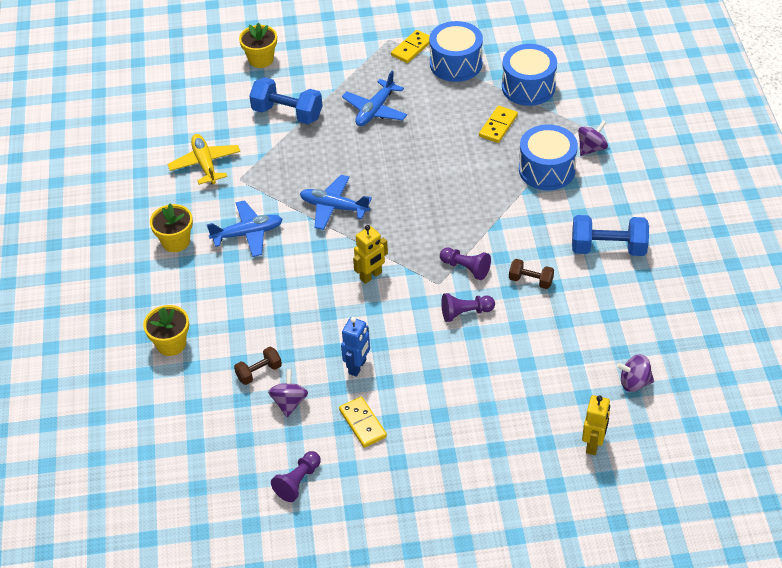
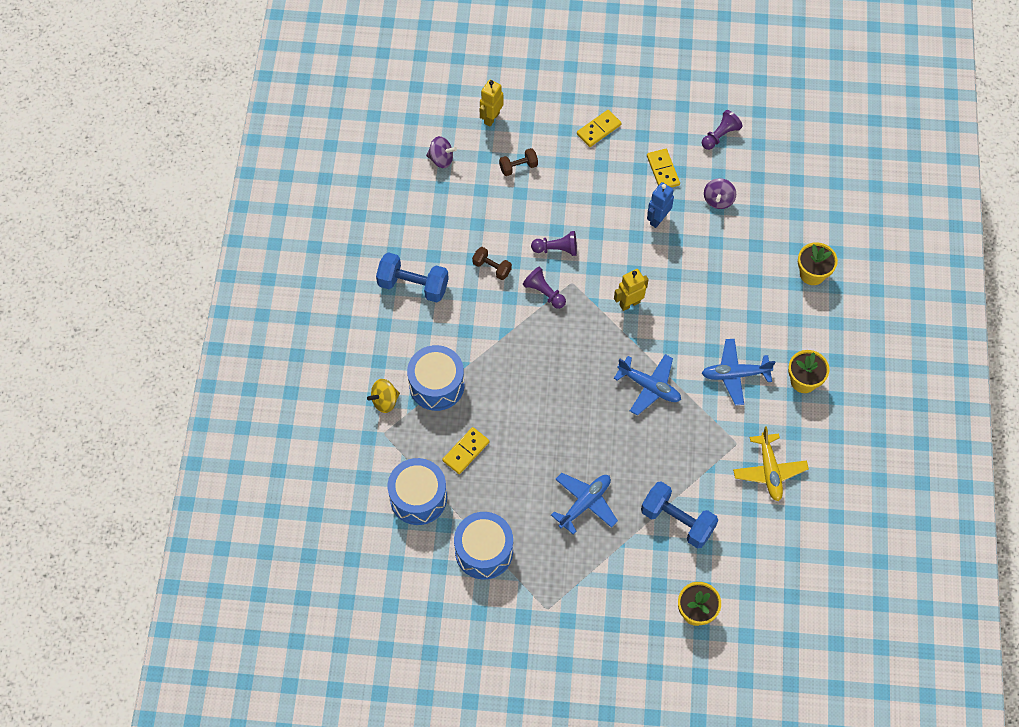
camera: 170 degrees left, 15 degrees up
brown dumbbell [234,347,282,385] -> brown dumbbell moved to [499,148,538,176]
yellow domino [391,30,430,63] -> yellow domino moved to [577,110,621,147]
purple spinning top [578,120,608,156] -> yellow spinning top [367,379,400,413]

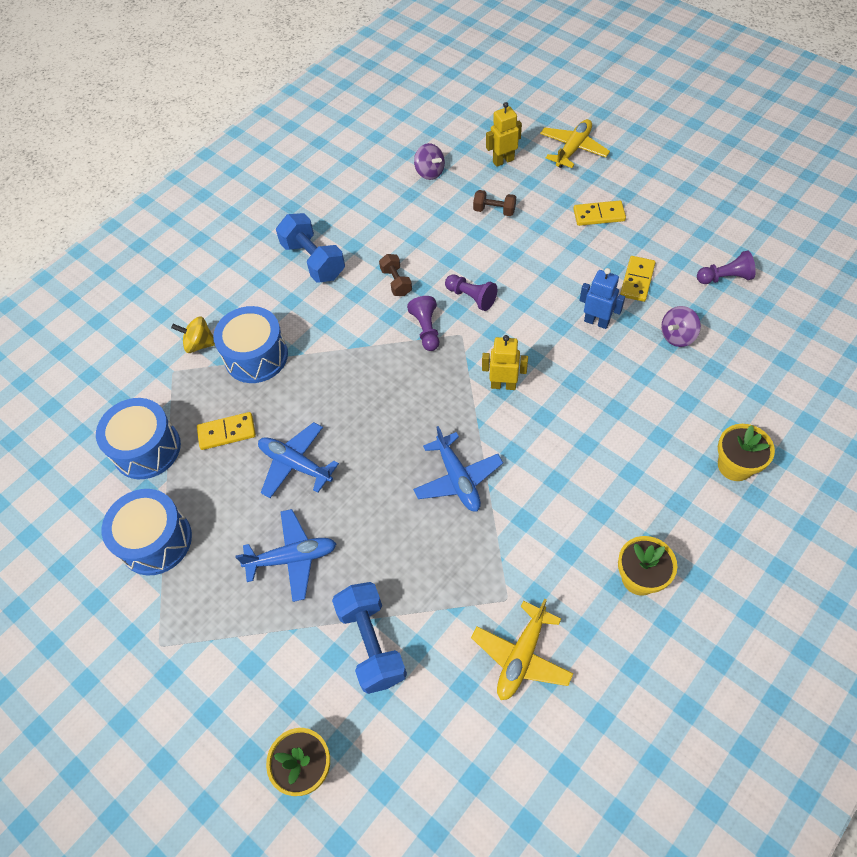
camera: 40 degrees right, 5 degrees down
blue robot [647,182,674,228] -> blue robot turned 45 degrees clockwise [579,268,625,329]
blue plane [702,339,776,405] -> blue plane moved to [258,422,339,498]
none -> yellow plane [540,119,610,168]

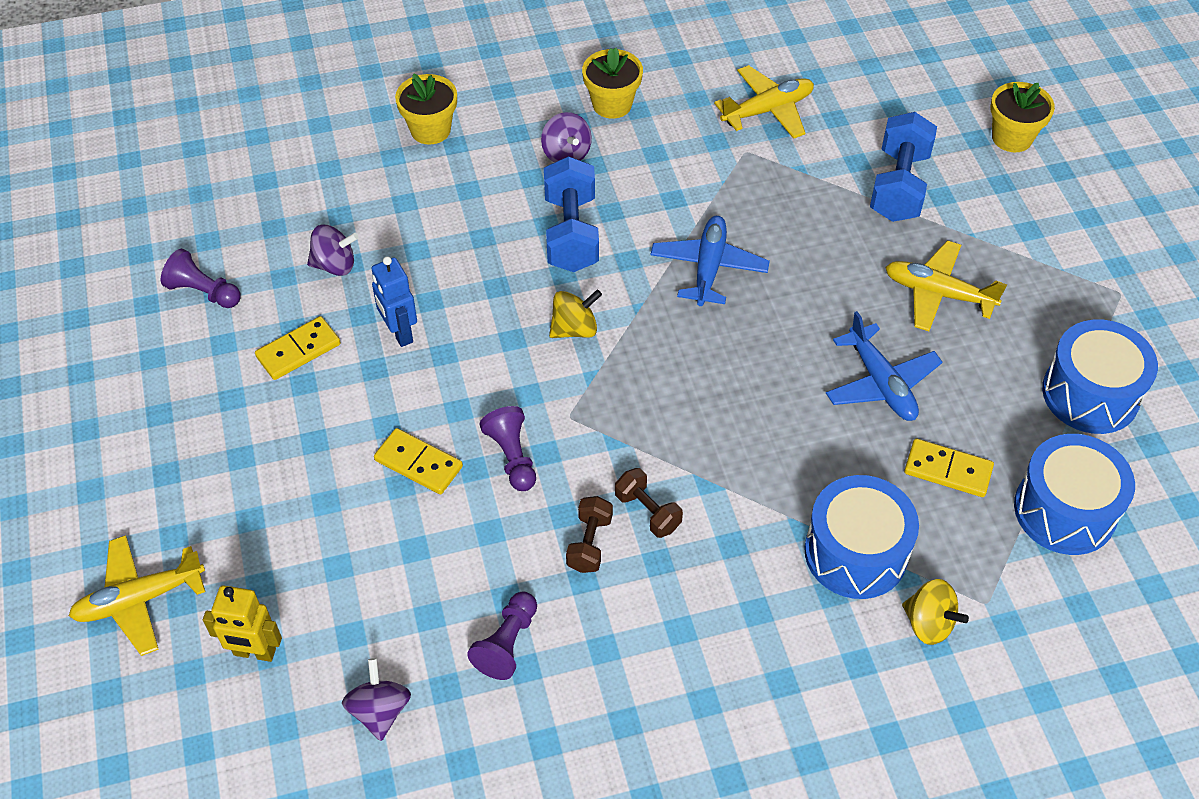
camera: 150 degrees left, 5 degrees down
blue plane [235,509,336,602] -> yellow plane [885,240,1007,331]
blue dumbbell [276,213,345,283] -> blue dumbbell moved to [544,156,599,272]
purple pawn [407,296,439,351] -> purple pawn moved to [468,591,537,680]
brown dumbbell [473,190,516,216] -> brown dumbbell moved to [615,468,683,538]
yellow robot [482,335,528,390] -> yellow spinning top [549,289,602,338]
yellow domino [573,201,626,226] -> yellow domino moved to [374,428,463,494]
none -> purple spinning top [541,112,592,163]

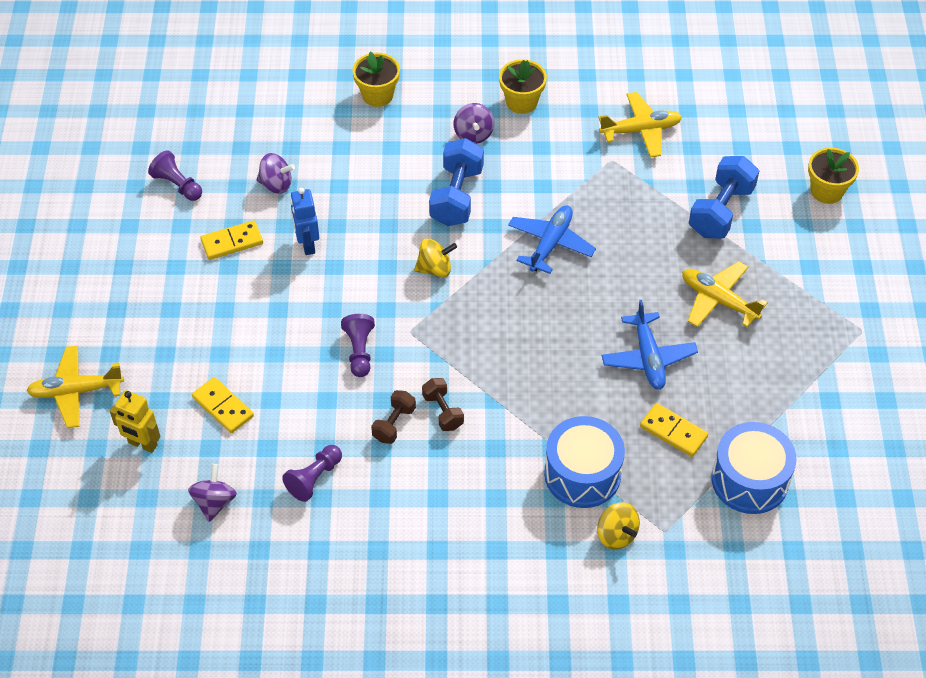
camera: 15 degrees right, 0 degrees up
yellow domino [374,428,463,494] -> yellow domino moved to [192,377,254,433]
blue drum [1042,319,1158,434] -> none

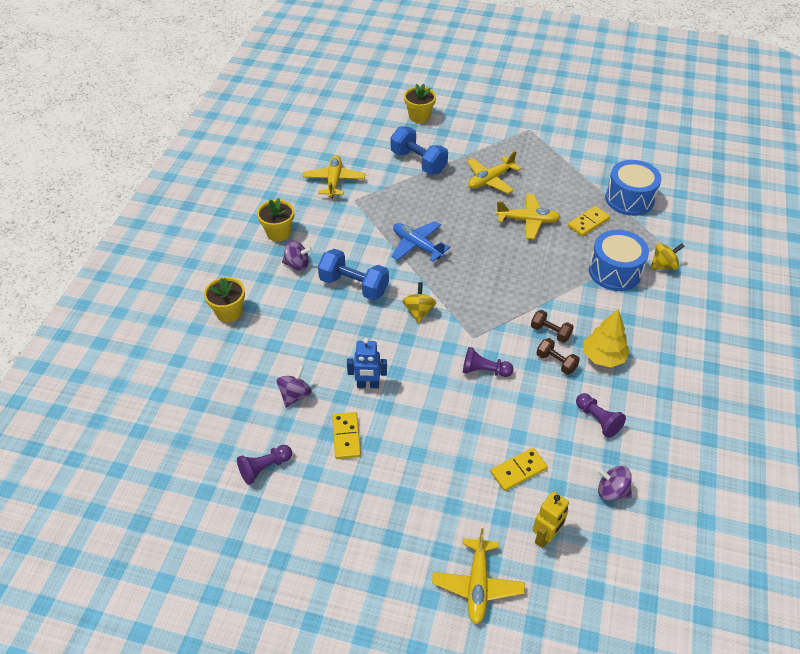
camera: 75 degrees left, 5 degrees down
brown dumbbell [422,378,464,431] -> brown dumbbell turned 45 degrees clockwise [531,310,574,343]
blue plane [601,300,698,390] -> yellow plane [496,194,560,239]
none -> yellow tree [584,309,630,367]

